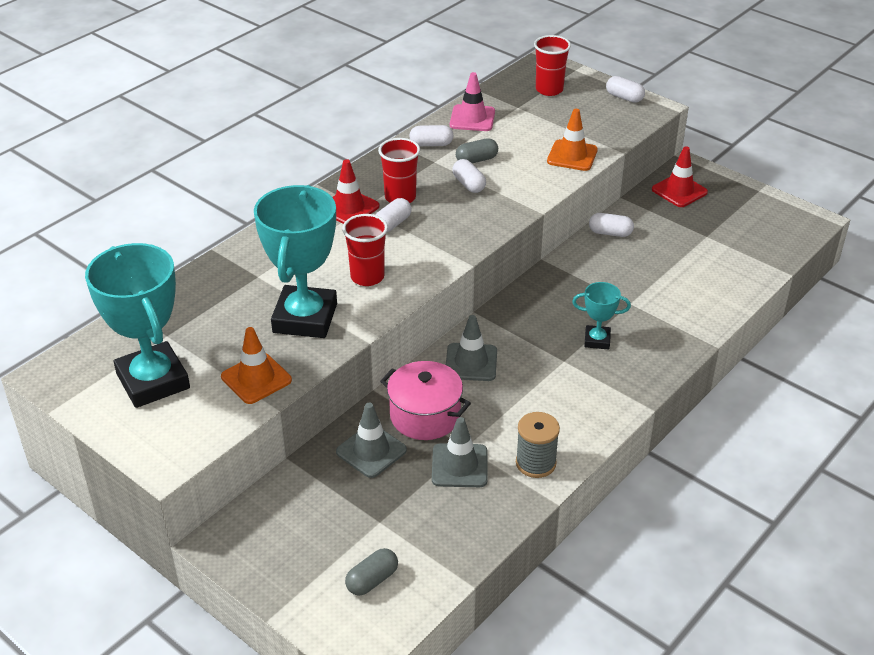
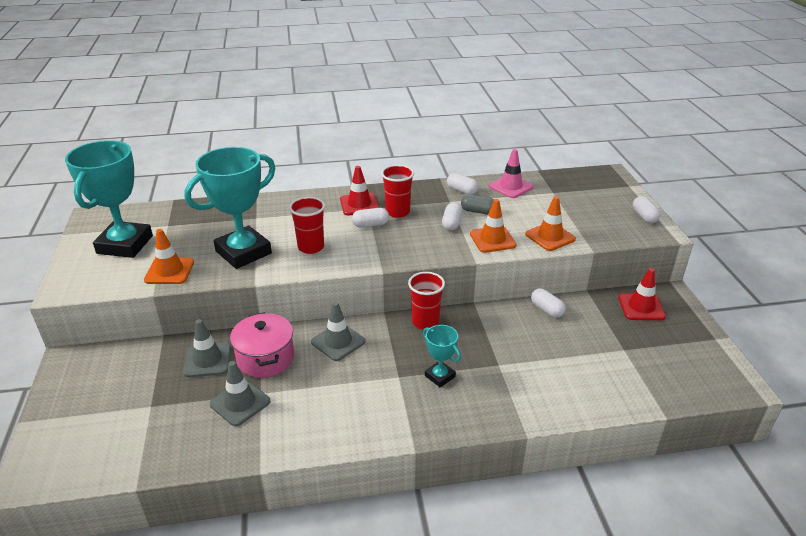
camera: 40 degrees right, 5 degrees down
grey capsule [345,548,398,595] -> none
grey spool [516,412,560,478] -> none
red cup [534,35,571,96] -> red cup moved to [408,272,445,330]
none -> orange traffic cone [470,199,517,253]

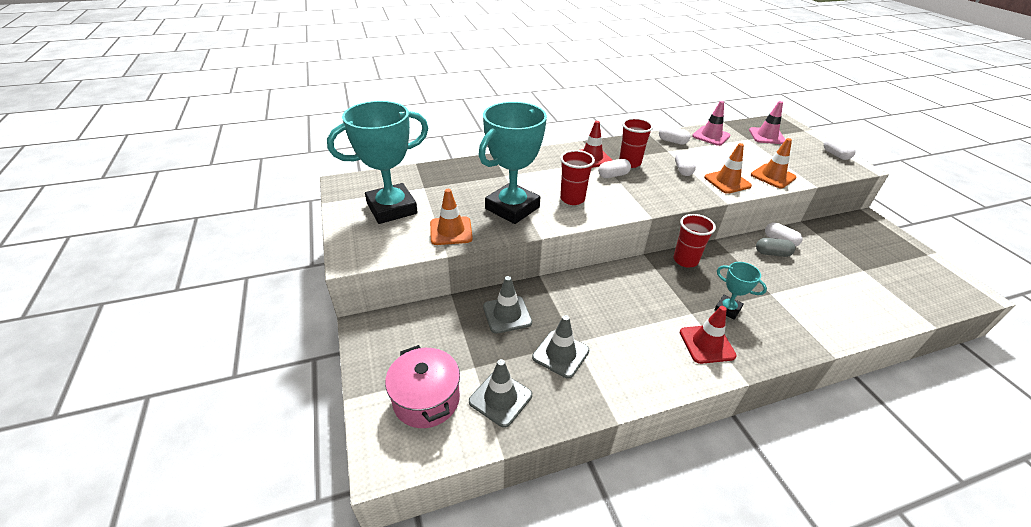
camera: 10 degrees left, 5 degrees up
turquoise trophy [65,140,153,258] -> turquoise trophy turned 60 degrees clockwise [327,101,429,224]
pink pot [230,312,294,378] -> pink pot moved to [385,345,460,428]
grey traffic cone [311,302,365,361] -> grey traffic cone moved to [469,359,532,428]
grey capsule [461,195,494,214] -> grey capsule moved to [756,238,795,257]
red traffic cone [618,268,666,320] -> red traffic cone moved to [680,306,737,364]
none -> pink traffic cone [749,101,786,144]

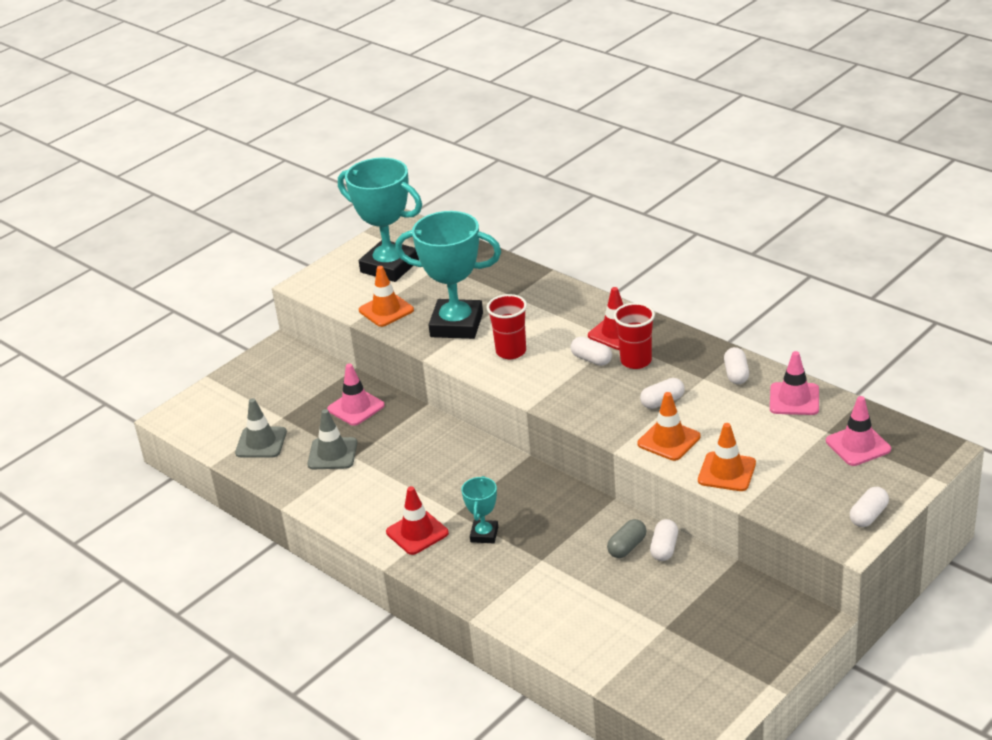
camera: 65 degrees right, 5 degrees down
pink pot [385,345,460,428] -> none
grey traffic cone [483,276,532,334] -> pink traffic cone [327,363,385,426]
red cup [673,214,716,267] -> none
grey capsule [756,238,795,257] -> grey capsule turned 60 degrees clockwise [607,519,647,558]

